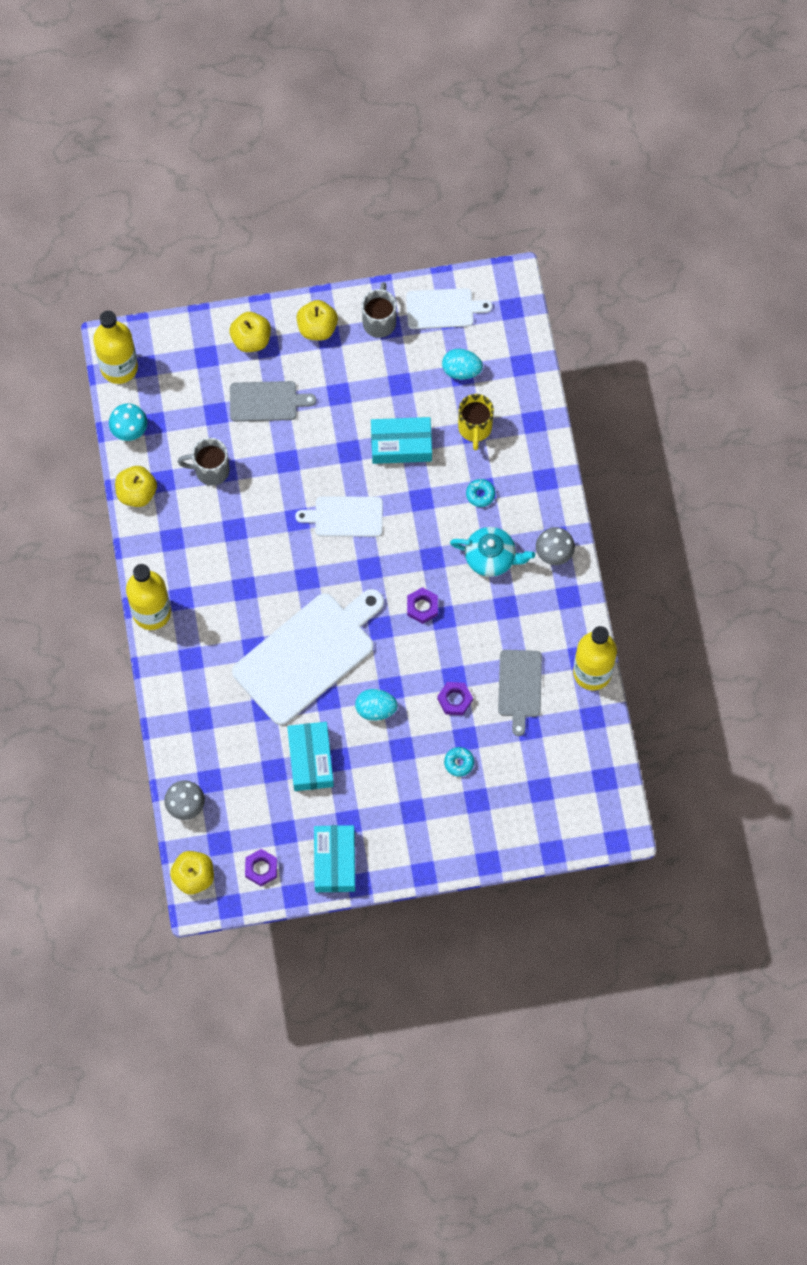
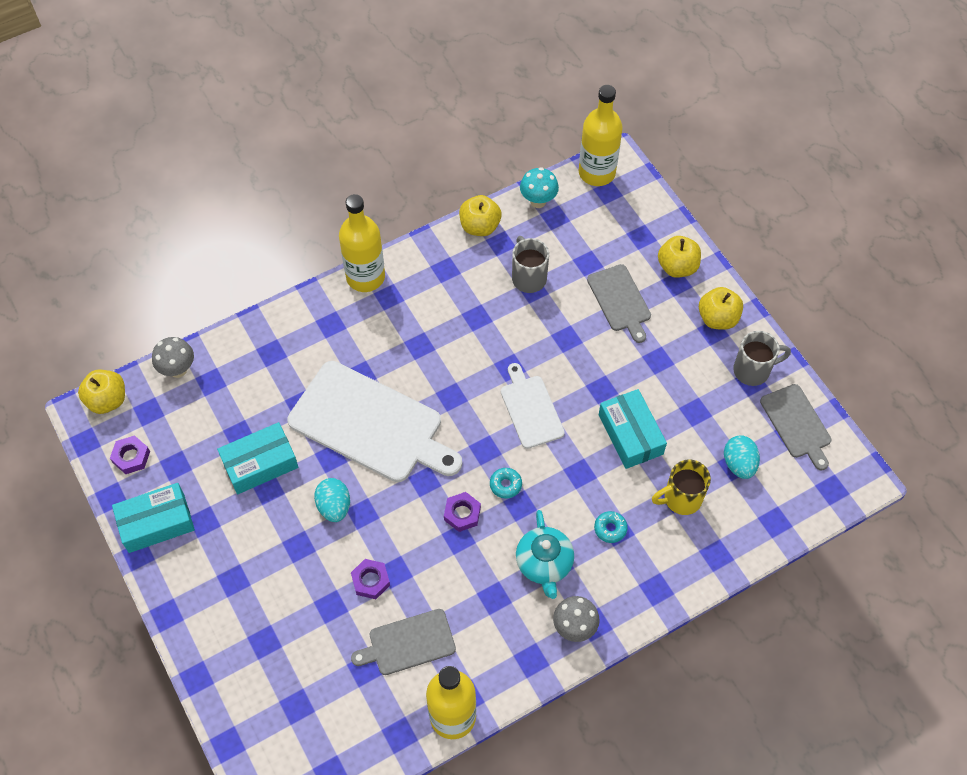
camera: 70 degrees right, 10 degrees down
white cutting board [406,288,492,329] -> grey cutting board [760,384,831,471]
turquoise donut [444,747,474,777] -> turquoise donut moved to [490,468,522,499]

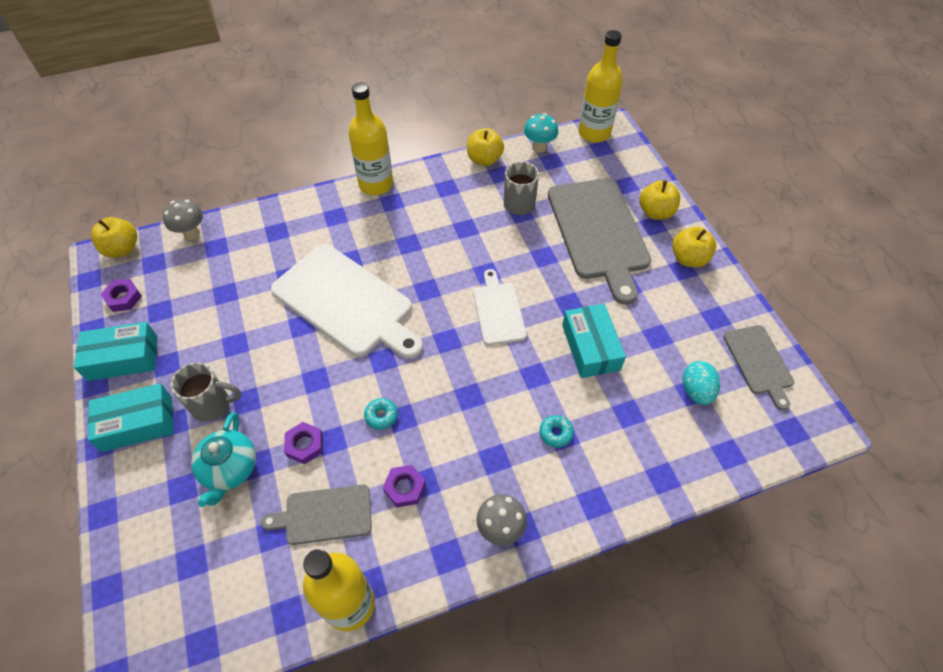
camera: 10 degrees right, 5 degrees down
turquoise box [217,422,298,494] -> turquoise box moved to [88,383,174,452]
turquoise egg [314,478,350,522] -> none
purple nut [444,492,481,532] -> purple nut moved to [383,465,426,508]
turquoise donut [490,468,522,499] -> turquoise donut moved to [364,398,398,430]
turquoise teapot [516,510,574,599] -> turquoise teapot moved to [191,412,256,507]
grey cutting board [587,264,651,343] -> grey cutting board [548,178,651,305], size x1.89
yellow mug [652,460,711,515] -> none
grey mug [733,331,791,386] -> grey mug moved to [171,362,241,422]

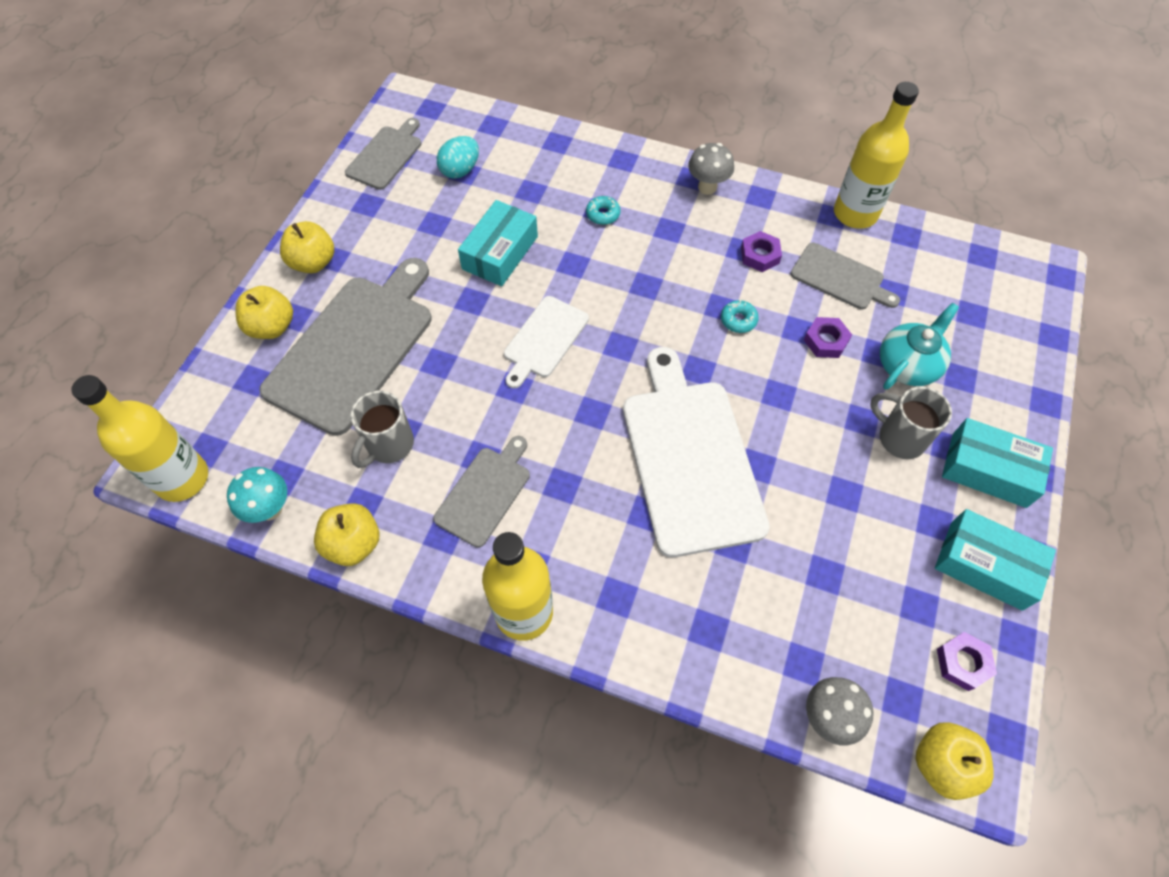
camera: 140 degrees left, 5 degrees up
none -> grey cutting board [433,436,530,548]

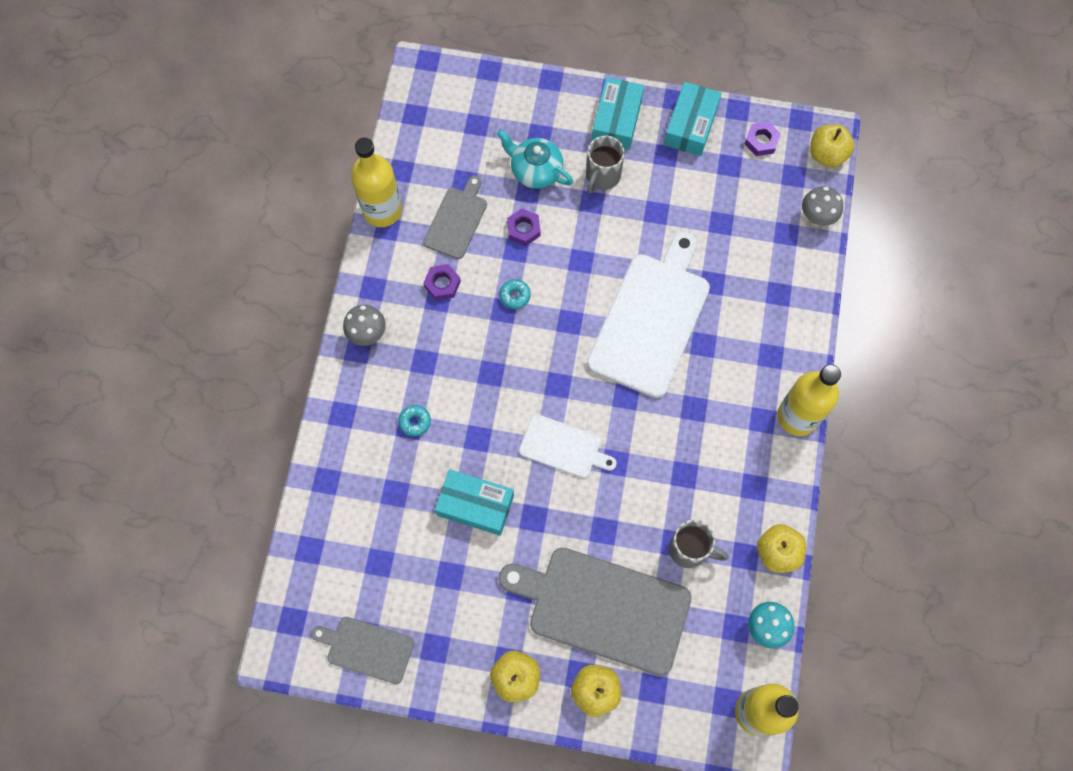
camera: 100 degrees left, 10 degrees up
grey cutting board [433,436,530,548] -> none
turquoise egg [437,136,479,179] -> none
white cutting board [623,347,770,558] -> white cutting board turned 135 degrees clockwise [587,231,710,398]

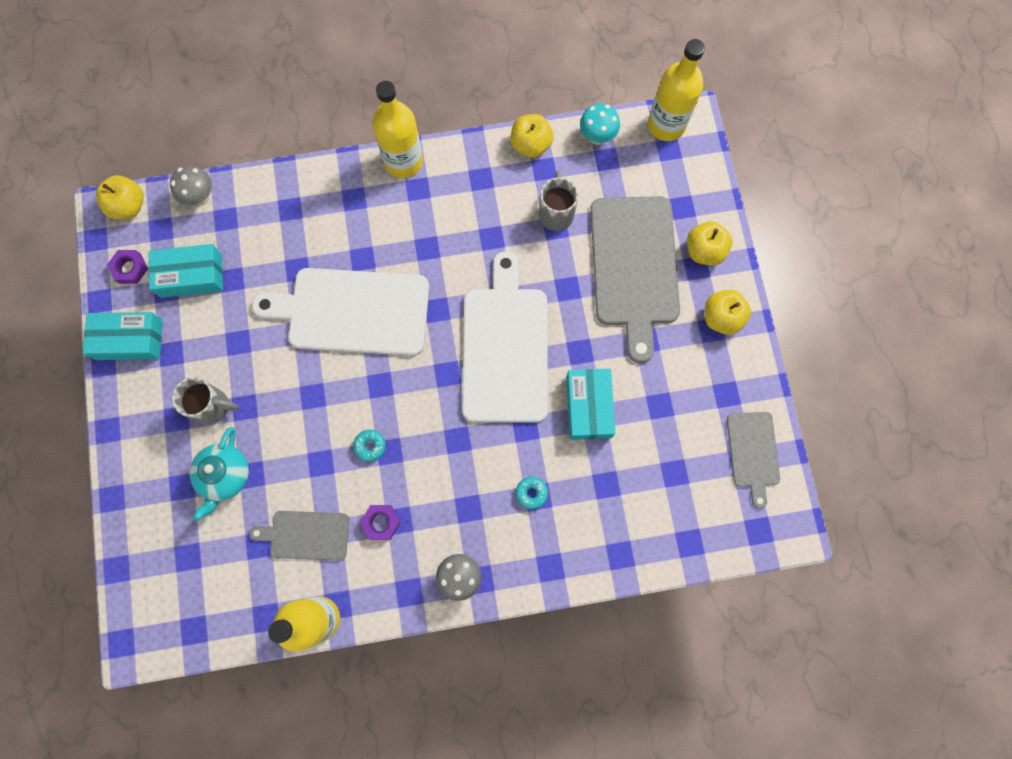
camera: 110 degrees left, 5 degrees up
purple nut [507,208,541,246] -> none
white cutting board [519,414,617,478] -> white cutting board [462,251,548,423], size x1.89
turquoise box [592,77,644,150] -> turquoise box moved to [149,244,223,298]

